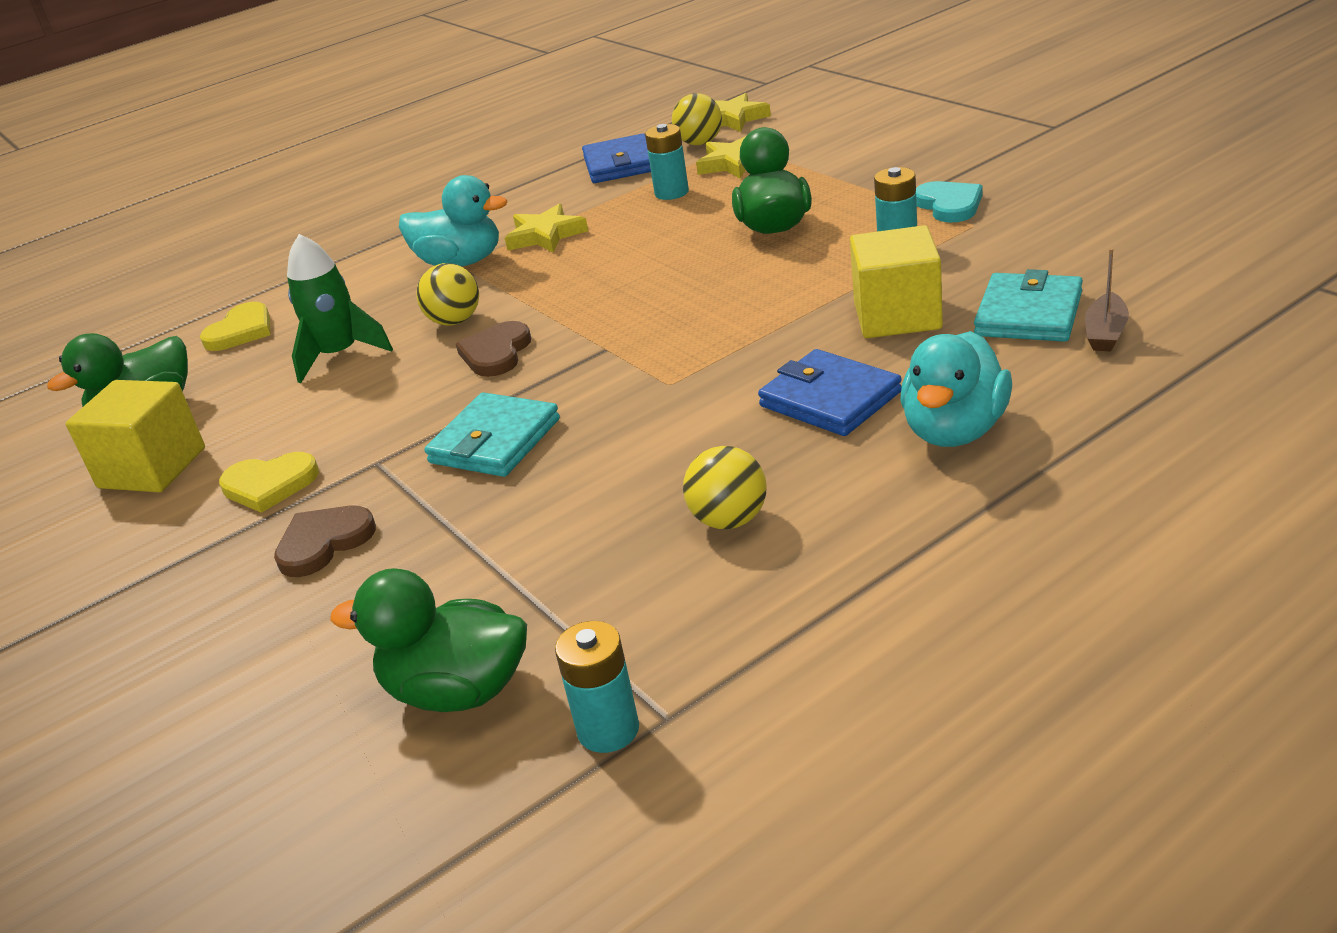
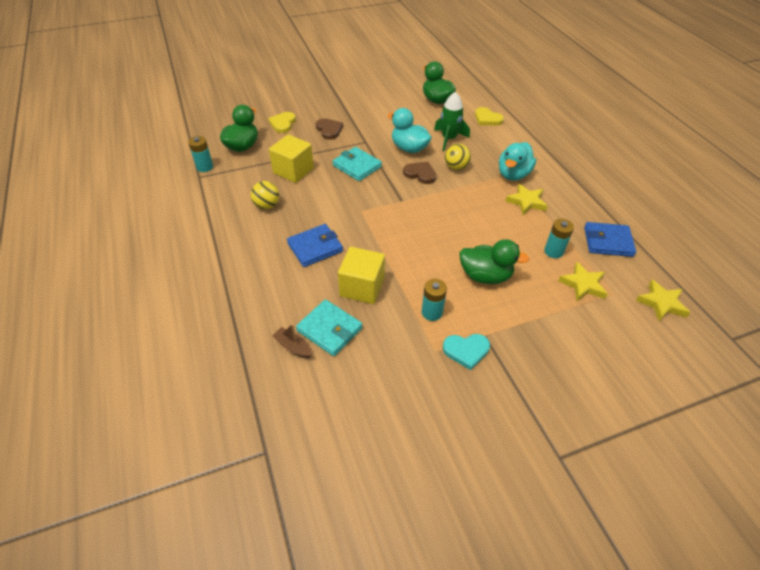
camera: 100 degrees right, 15 degrees up
yellow cube [66,380,205,493] -> yellow cube moved to [269,134,314,183]
yellow heart [219,452,319,513] -> yellow heart moved to [268,112,296,133]
yellow ball [672,93,722,145] -> none
turquoise duck [901,331,1012,447] -> turquoise duck moved to [388,108,432,153]

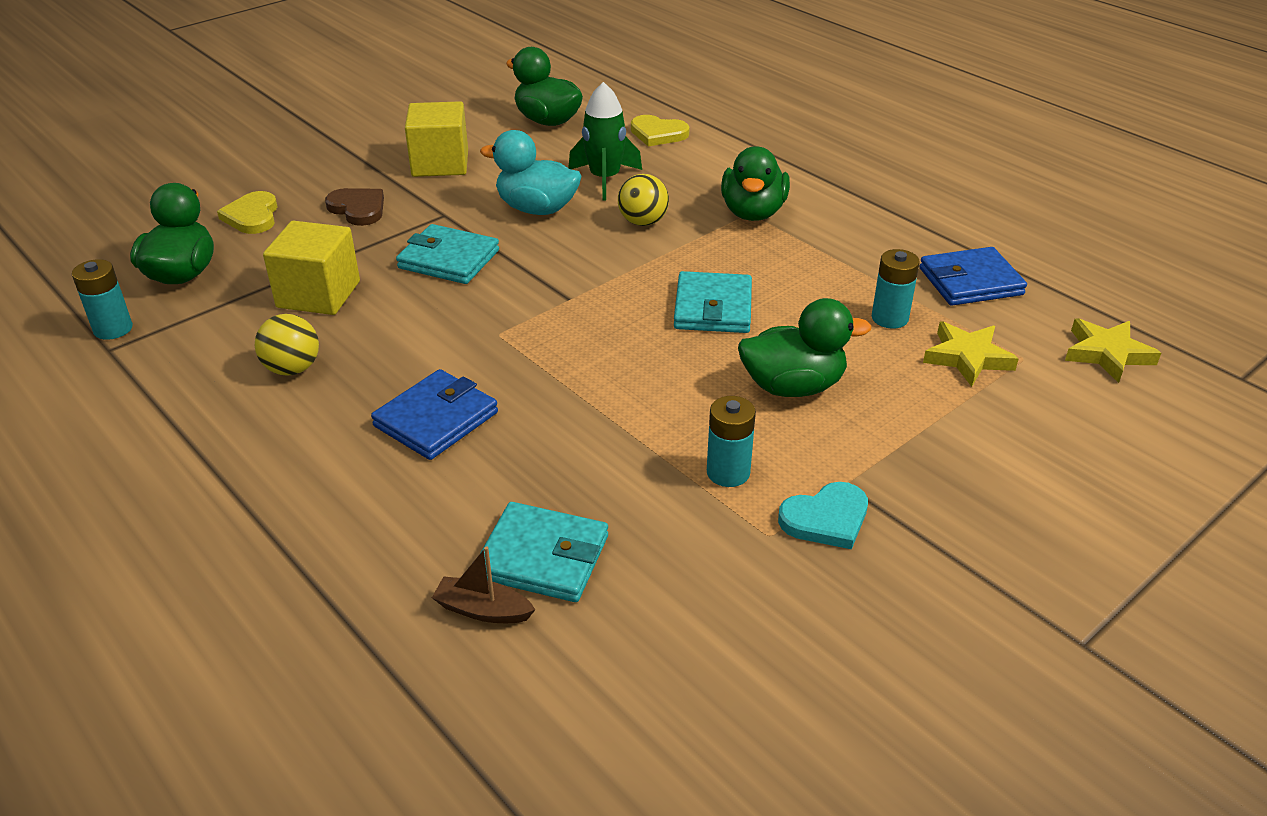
camera: 20 degrees left, 10 degrees down
yellow cube [338,247,385,304] -> yellow cube moved to [405,101,468,177]
brown heart [403,162,436,184] -> none
turquoise duck [499,142,536,181] -> green duck [721,146,790,221]
yellow star [505,184,548,215] -> none
none -> turquoise wallet [674,271,752,333]

